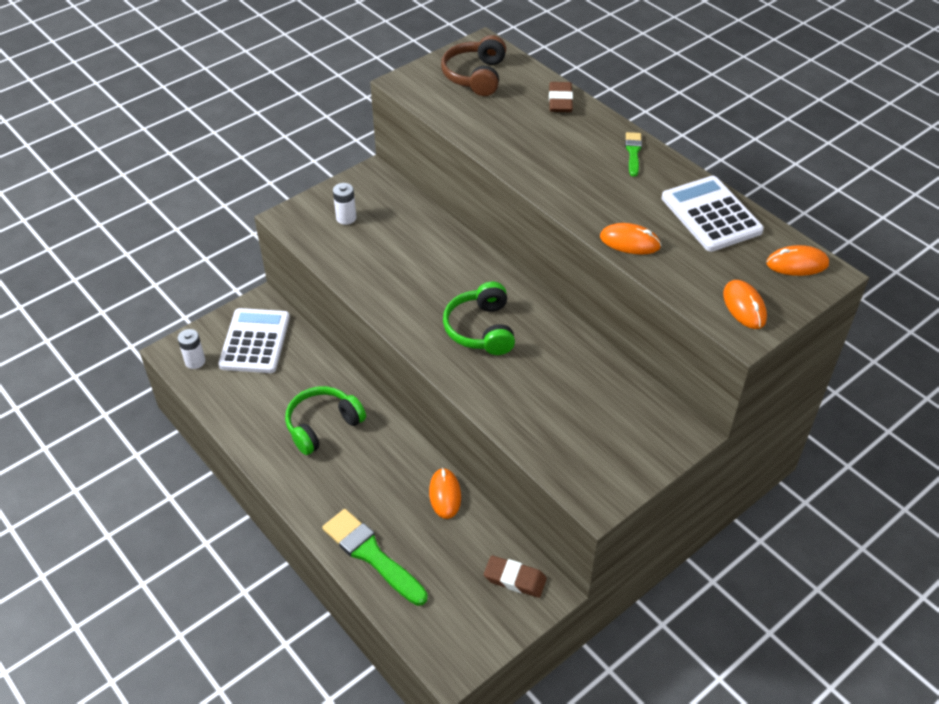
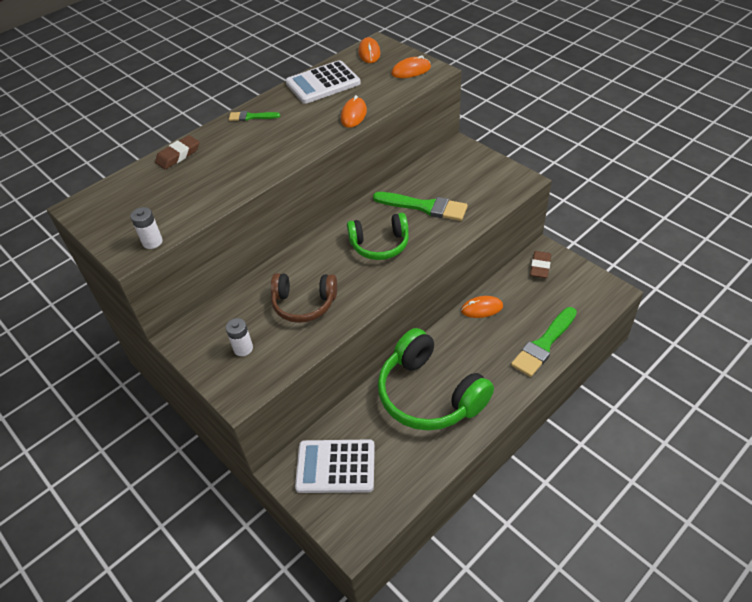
camera: 90 degrees left, 0 degrees up
white battery [178,329,205,369] -> white battery moved to [130,207,163,249]
green headphones [285,386,366,455] -> green headphones [378,328,494,431], size x1.66
brown headphones [441,35,506,96] -> brown headphones moved to [271,273,337,323]
brown eraser [549,82,573,112] -> brown eraser turned 45 degrees counterclockwise [155,135,199,169]
none -> green brush [373,192,468,221]

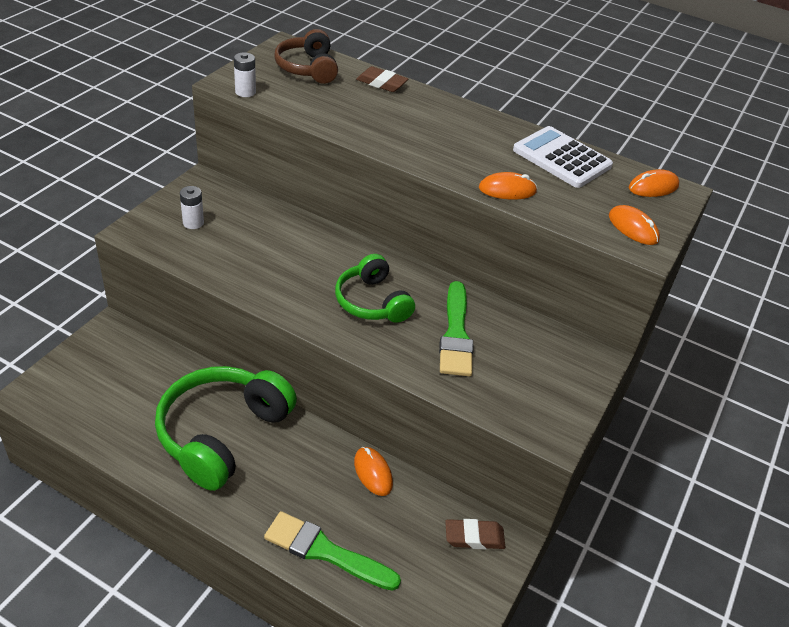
camera: 65 degrees right, 5 degrees down
green brush [229,111,280,121] -> none
brown headphones [271,273,337,323] -> brown headphones moved to [274,29,338,84]
white calculator [295,439,375,493] -> none

